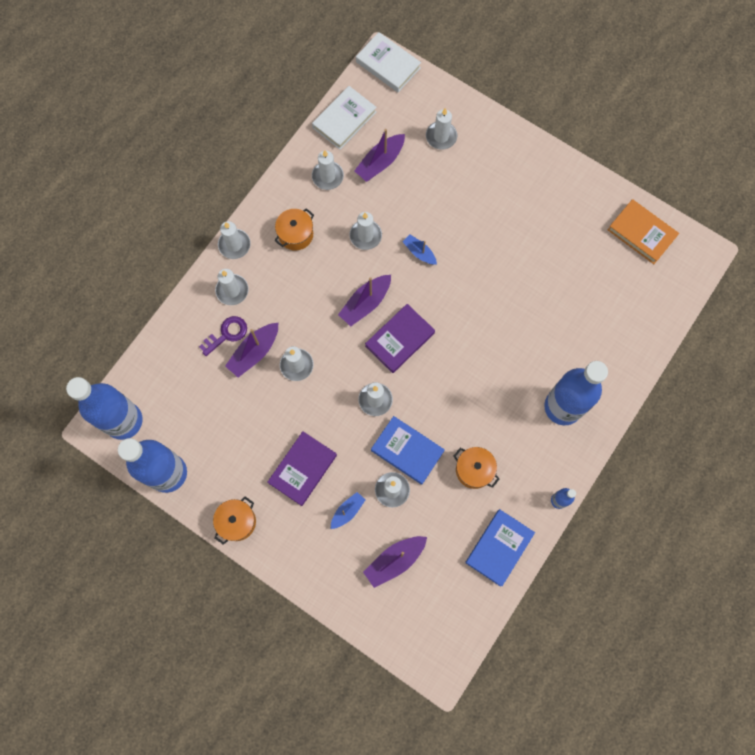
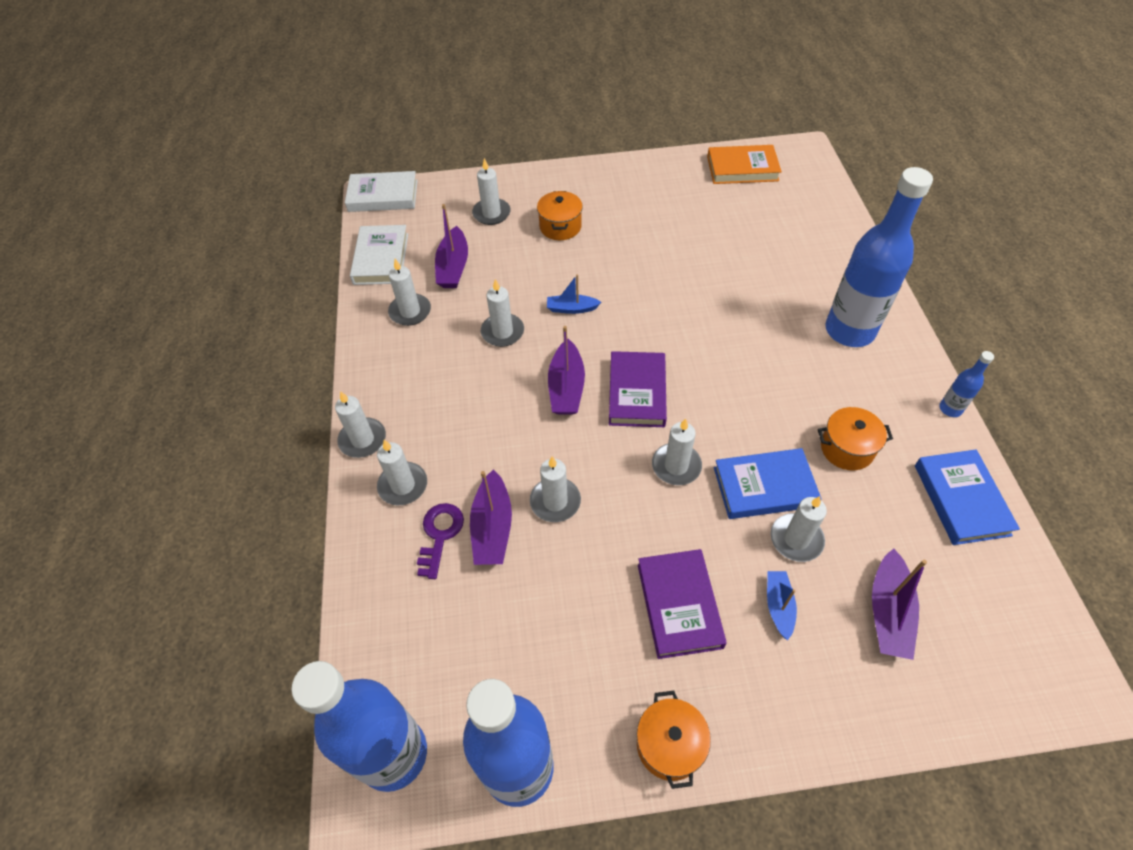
camera: 40 degrees left, 20 degrees down
orange pot [274,208,314,251] -> orange pot moved to [537,191,583,240]

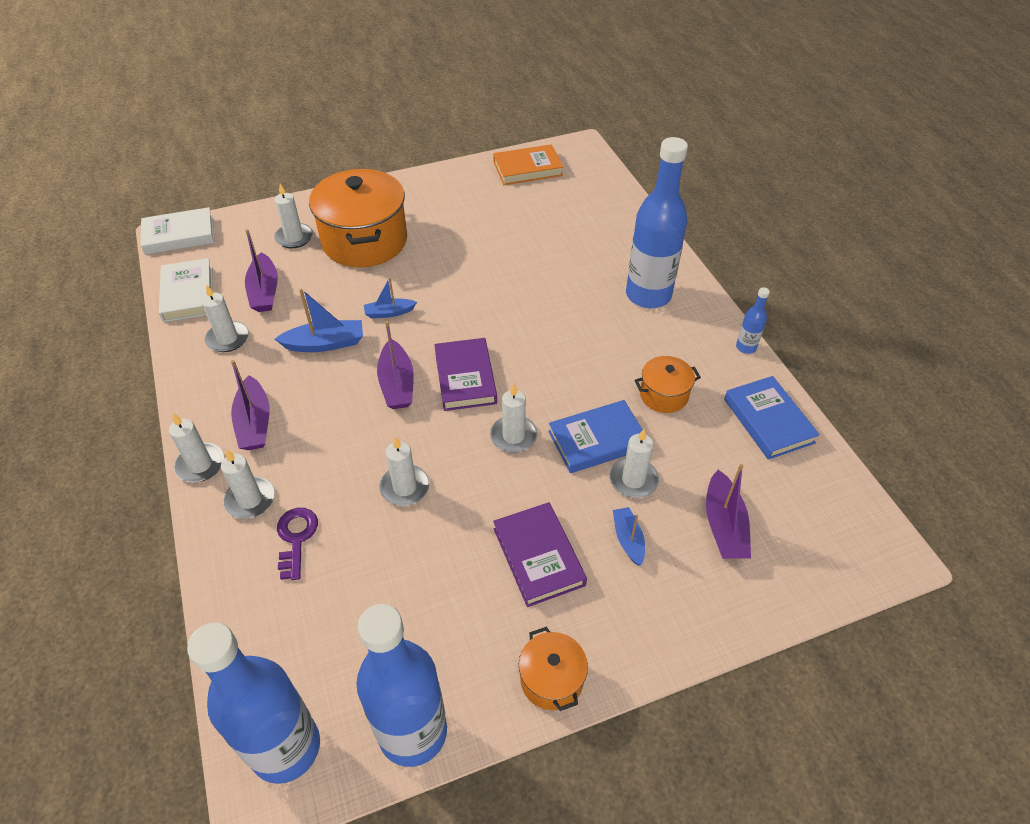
camera: 15 degrees left, 5 degrees down
purple boat [470,469,512,565] -> purple boat moved to [231,360,269,450]
white candle [481,279,524,347] -> blue boat [275,288,363,352]
orange pot [537,191,583,240] -> orange pot [309,169,407,267], size x2.08

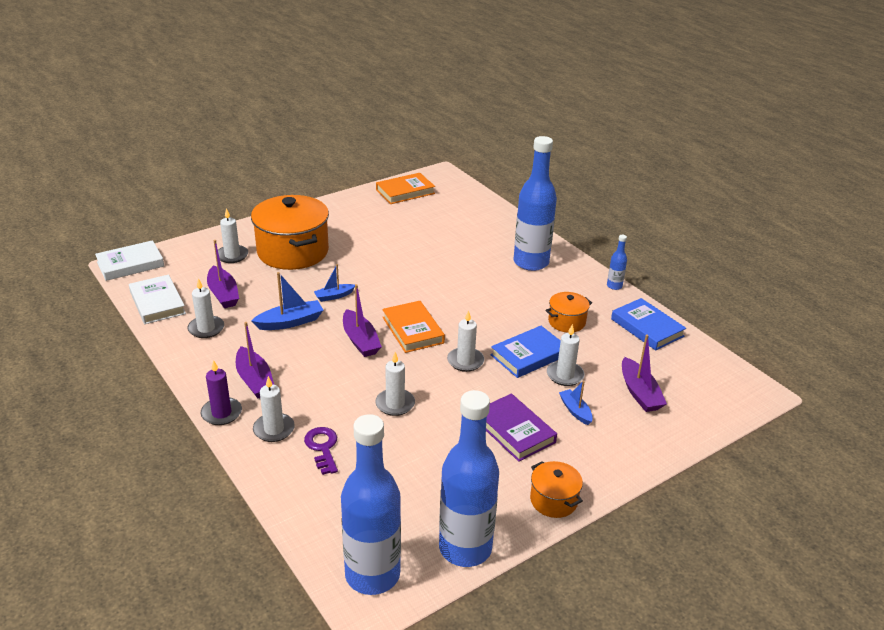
camera: 15 degrees left, 15 degrees down
white candle [169,413,224,482] -> purple candle [201,360,242,425]
purple book [434,338,497,411] -> orange book [382,301,445,353]

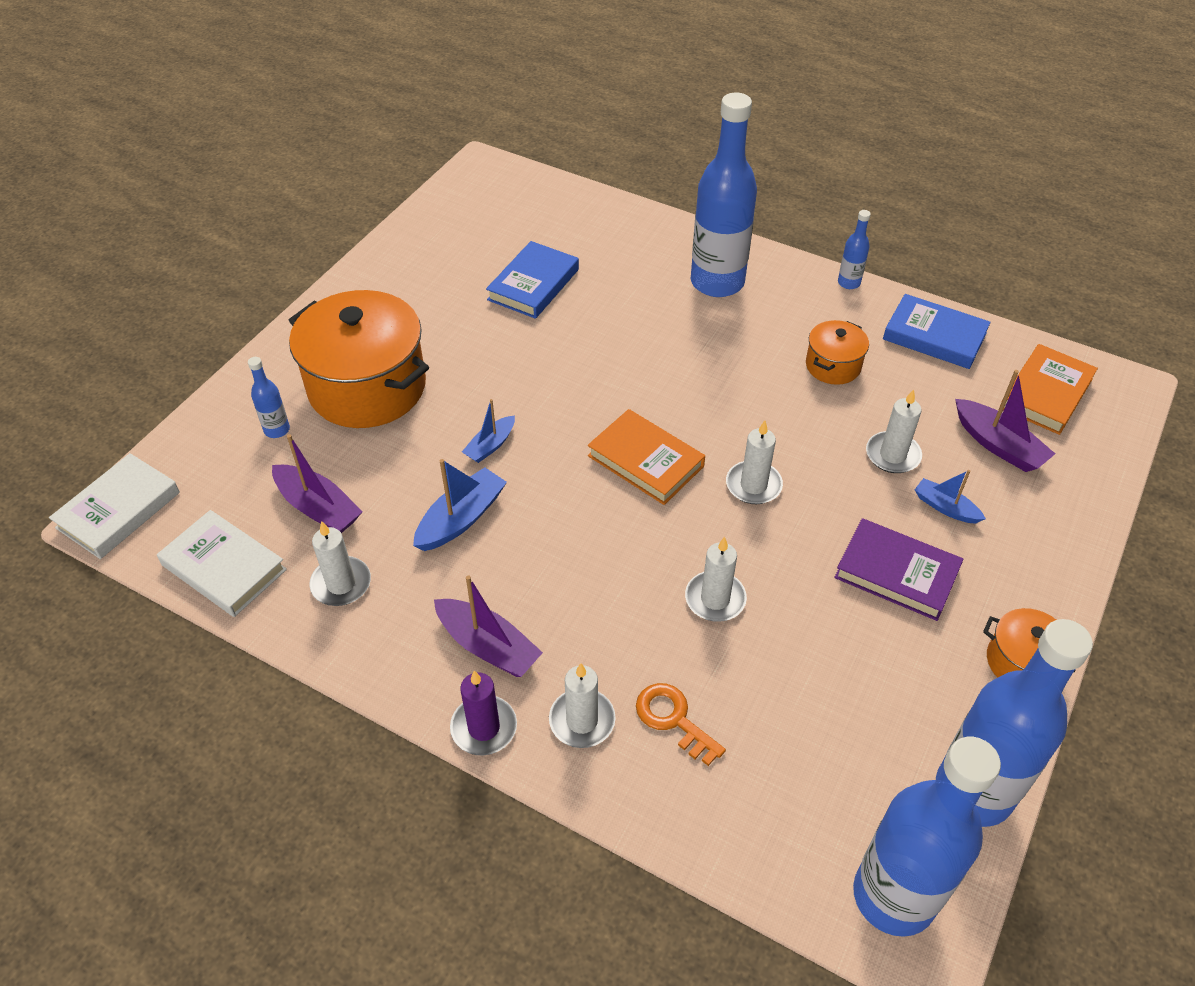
camera: 25 degrees left, 15 degrees up
white candle [218,208,248,263] -> blue bottle [248,357,290,438]
purple key [304,427,338,475] -> orange key [636,683,726,766]
purple boat [343,284,382,357] -> none
orange book [376,173,435,204] -> orange book moved to [1001,344,1098,435]
blue book [491,326,561,378] -> blue book moved to [486,241,579,319]

